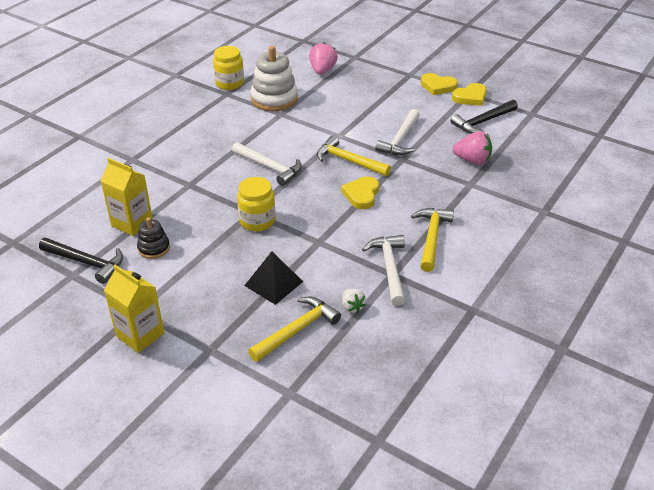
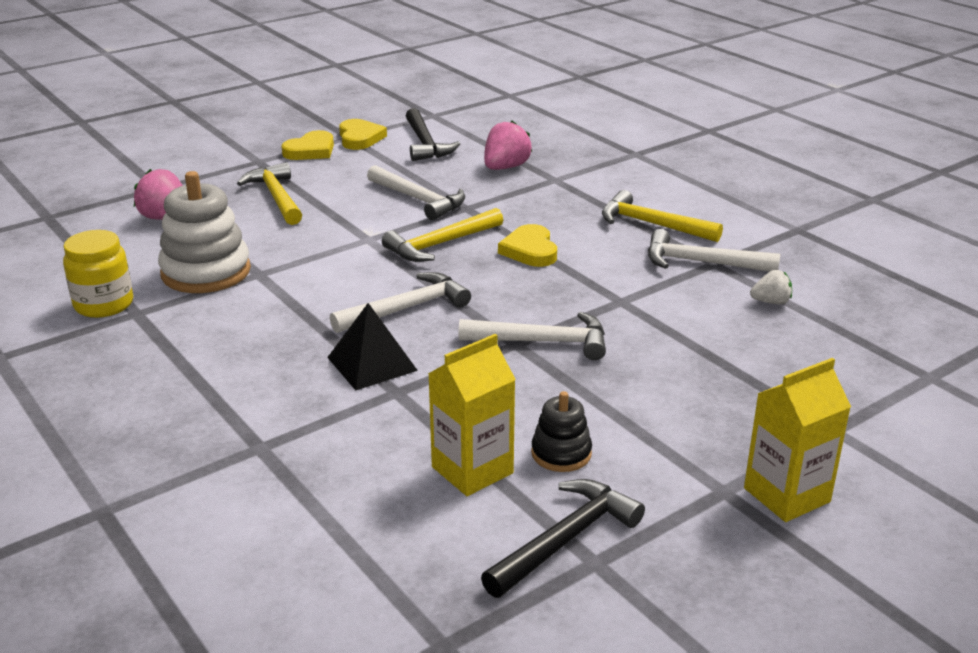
camera: 70 degrees left, 10 degrees down
yellow jar [237,177,275,231] -> white hammer [458,312,606,360]
black pyramid [244,251,303,305] -> black pyramid moved to [327,303,418,390]
yellow hammer [248,297,341,362] -> yellow hammer moved to [237,162,302,225]
yellow heart [341,176,379,209] -> yellow heart turned 45 degrees clockwise [498,224,557,267]

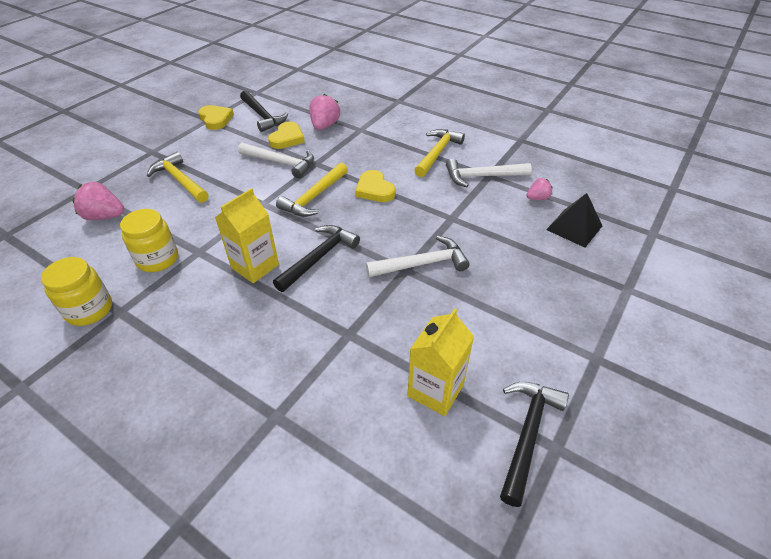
camera: 20 degrees left, 15 degrees up
white stacking toy [158,171,251,293] -> yellow jar [120,209,178,272]
yellow heart [281,130,334,160] -> yellow heart moved to [268,122,305,149]
black pyramid [327,303,418,390] -> black pyramid moved to [546,193,602,248]
white hammer [330,272,471,333] -> black hammer [273,225,360,292]
black stacking toy [531,391,592,472] -> none
yellow hammer [602,190,723,242] -> yellow hammer turned 105 degrees clockwise [414,129,465,177]
yellow carton [744,358,851,522] -> yellow carton moved to [215,188,279,283]
white strawberry [750,270,792,304] -> pink strawberry [527,178,552,200]

